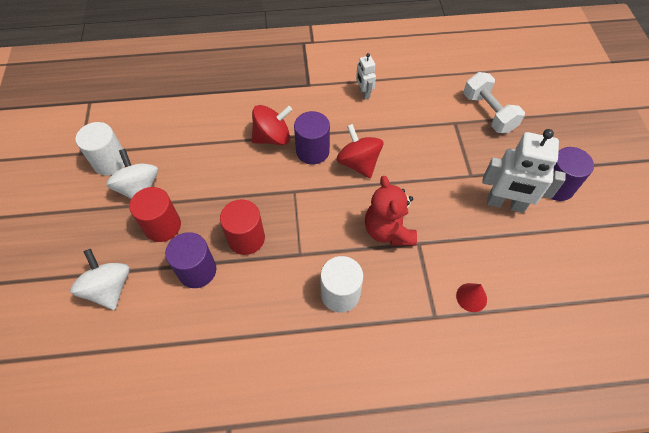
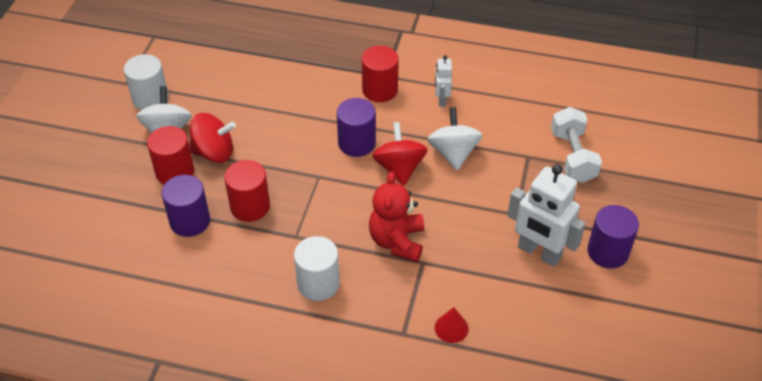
camera: 20 degrees right, 10 degrees down
white spinning top [70,249,129,310] -> white spinning top moved to [428,107,482,170]
red spinning top [252,105,292,145] -> red spinning top moved to [189,113,236,163]
none -> red cylinder [362,46,399,102]

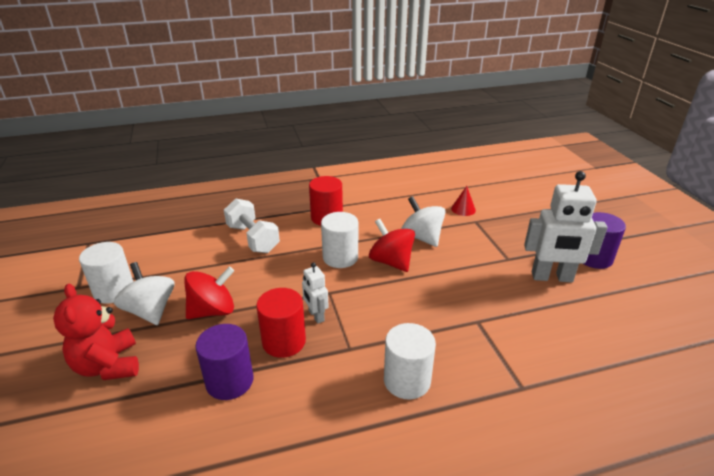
camera: 30 degrees left, 15 degrees down
red cylinder [147,126,194,184] -> none
purple cylinder [337,98,376,157] -> white cylinder [321,212,358,268]
red teddy bear [369,171,424,262] -> red teddy bear moved to [53,284,139,380]
white robot [435,55,452,107] -> white robot moved to [302,262,329,324]
red cone [435,307,469,343] -> red cone moved to [451,186,476,216]
white dumbbell [551,107,602,183] -> white dumbbell moved to [224,198,280,253]

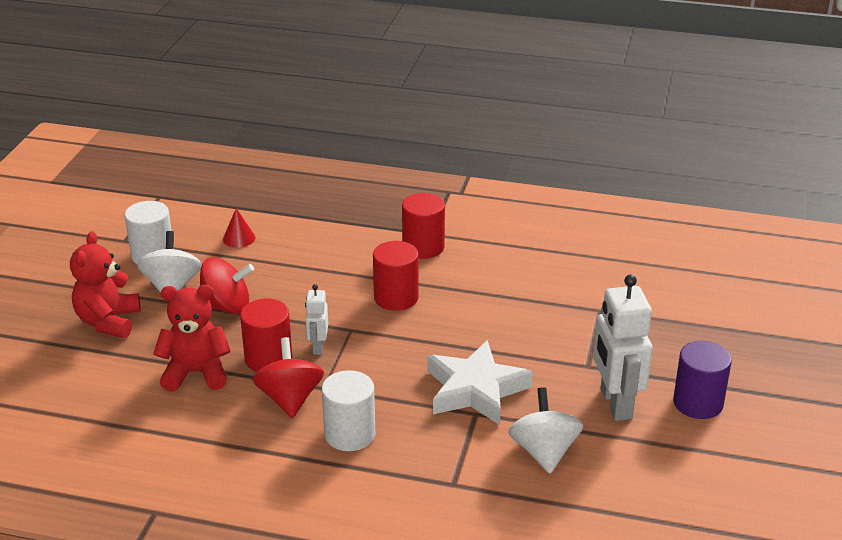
camera: 30 degrees right, 0 degrees up
purple cylinder [196,324,253,400] -> red teddy bear [153,285,231,392]
white dumbbell [224,198,280,253] -> none
white cylinder [321,212,358,268] -> red cylinder [373,241,419,311]
red spinning top [369,219,415,272] -> red spinning top moved to [253,337,324,418]
white spinning top [401,196,445,247] -> white spinning top moved to [508,387,583,474]
red cone [451,186,476,216] -> red cone moved to [223,208,255,248]
white robot [524,171,607,282] -> white robot turned 45 degrees clockwise [593,275,653,421]
none -> white star [428,340,533,425]

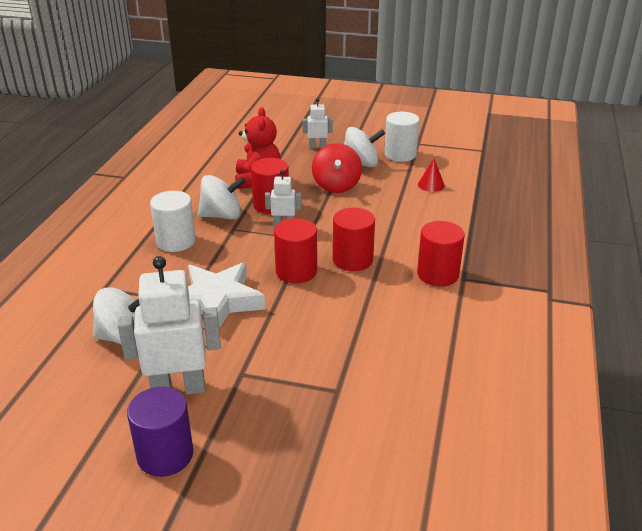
camera: 90 degrees right, 0 degrees up
red teddy bear [70,231,141,338] -> white robot [302,98,333,149]
red spinning top [253,337,324,418] -> white spinning top [197,175,245,220]
none -> red cylinder [274,218,317,284]

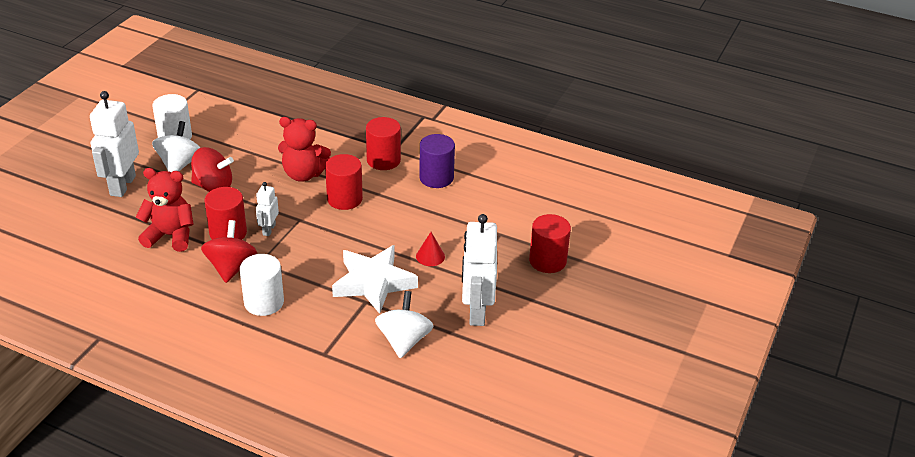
camera: 80 degrees left, 5 degrees up
purple cylinder [127,387,193,477] -> purple cylinder moved to [419,134,455,188]
white spinning top [197,175,245,220] -> red spinning top [201,220,257,283]
red cylinder [274,218,317,284] -> red cylinder moved to [529,214,571,273]
white robot [302,98,333,149] -> white robot [90,91,139,197], size x1.94
red cone [418,158,445,192] -> red cone moved to [416,232,445,266]
none -> red teddy bear [278,117,331,182]

